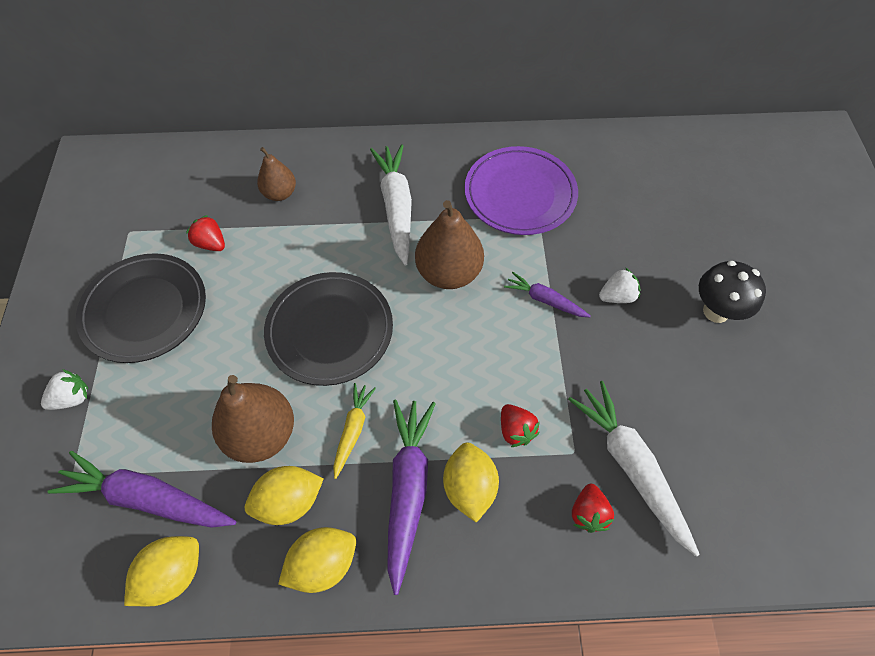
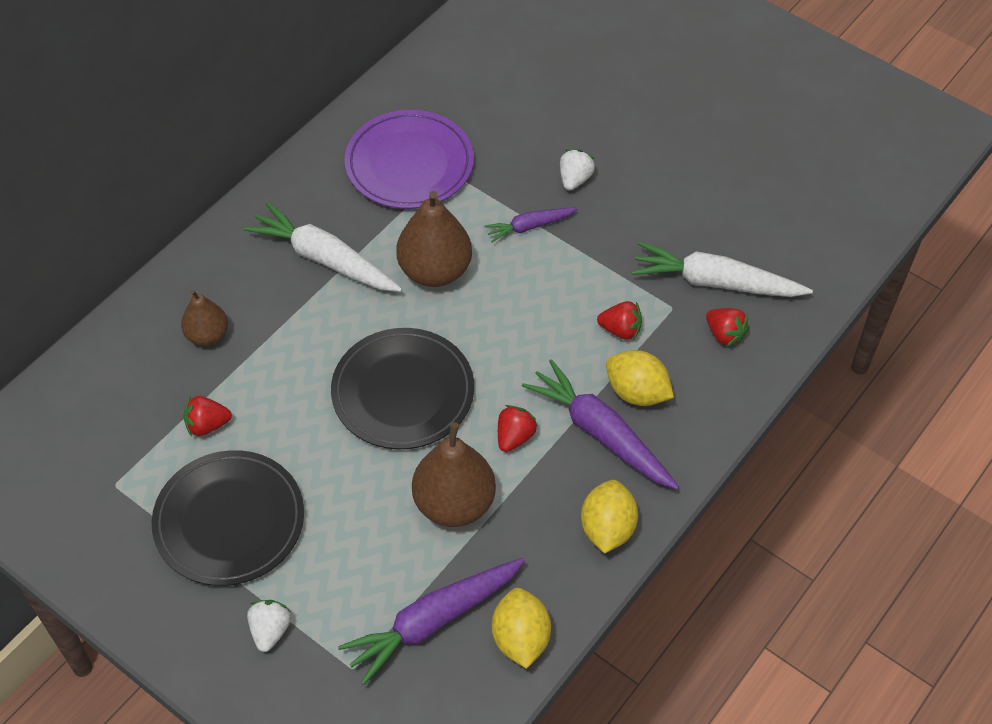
camera: 50 degrees left, 5 degrees down
yellow lemon [245,466,323,525] -> none
yellow carrot [333,383,376,479] -> red strawberry [498,405,538,452]
black mushroom [699,261,766,323] -> none

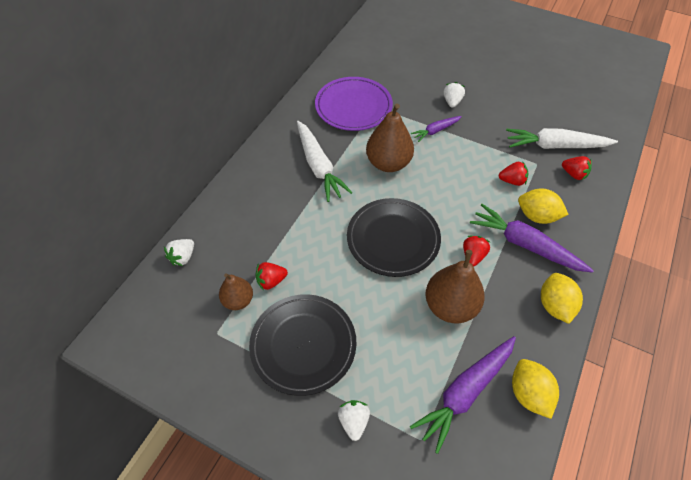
camera: 10 degrees left, 0 degrees up
brown pear [181,290,228,346] -> brown pear moved to [219,273,253,310]
white carrot [244,202,402,292] -> white carrot turned 135 degrees counterclockwise [297,121,353,202]
none -> white strawberry [164,239,194,266]

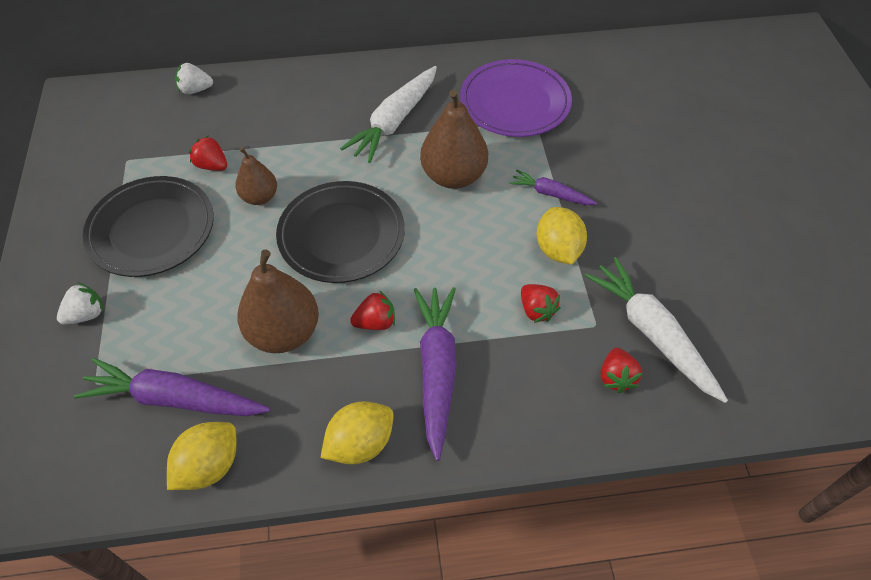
camera: 55 degrees right, 0 degrees up
brown pear [219,273,253,310] -> brown pear moved to [235,147,277,205]
white strawberry [443,82,465,108] -> none
yellow lemon [518,189,569,224] -> yellow lemon moved to [537,207,587,265]

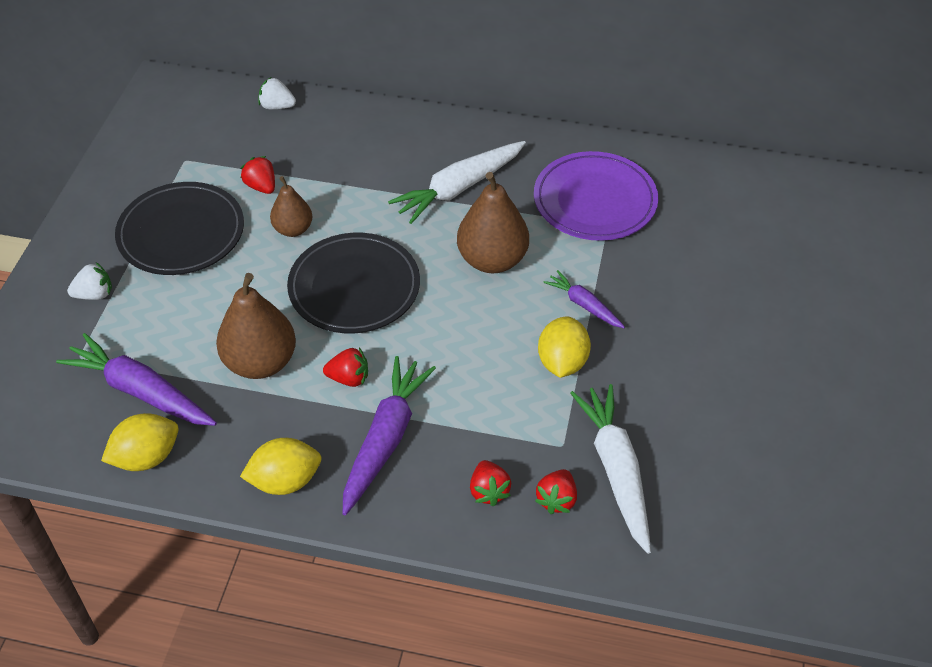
camera: 20 degrees right, 5 degrees down
red strawberry [521,284,561,323] -> red strawberry moved to [470,460,511,506]

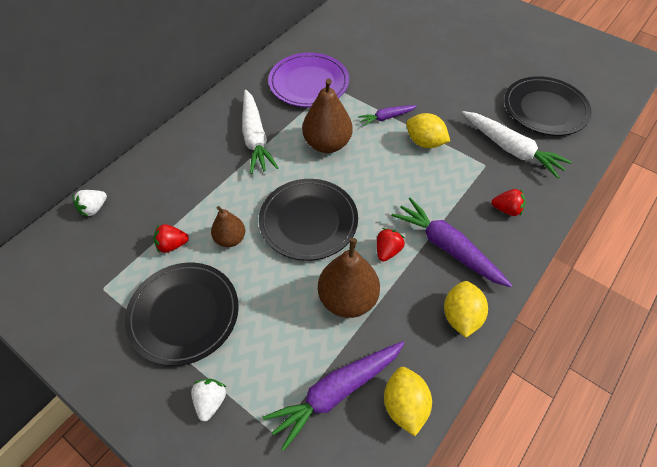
camera: 65 degrees left, 5 degrees up
red strawberry [535,469,577,514] -> none
white carrot [570,384,651,554] -> white carrot turned 150 degrees counterclockwise [462,111,572,179]
none -> black plate [504,76,592,136]

